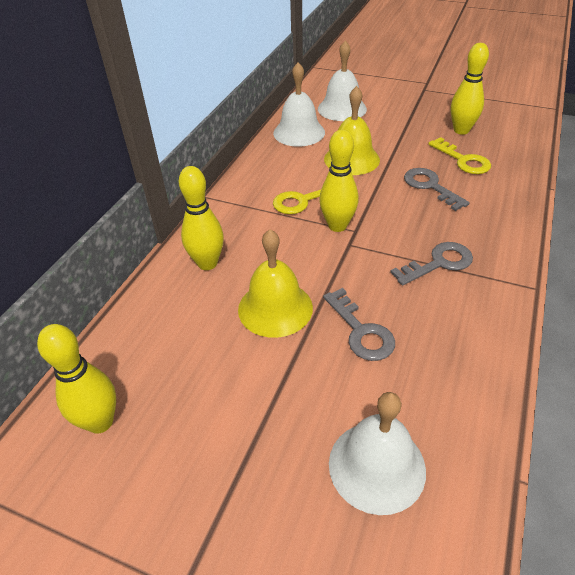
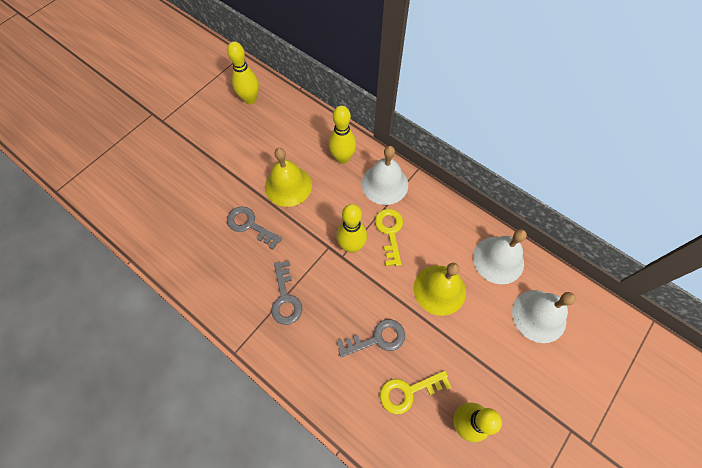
camera: 105 degrees right, 20 degrees up
grey key [323,288,395,361] -> grey key turned 45 degrees clockwise [227,206,282,250]
white bell [329,392,426,515] -> white bell moved to [362,146,408,205]

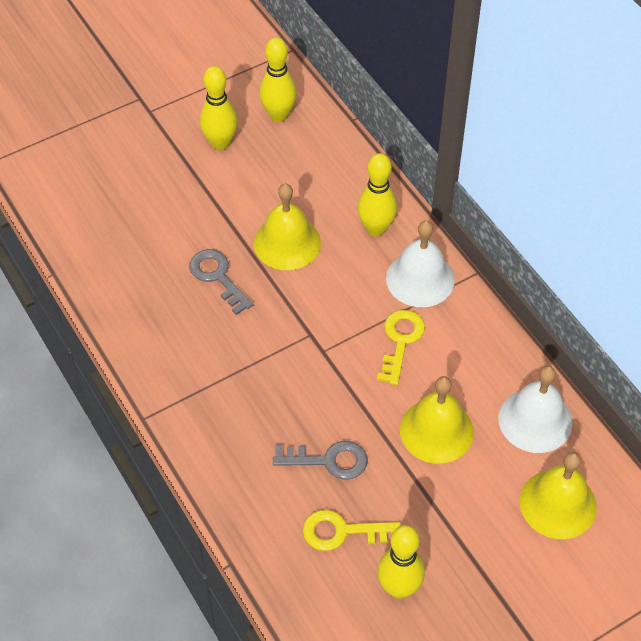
camera: 20 degrees right, 10 degrees down
grey key [271,261,302,325] -> none
yellow bowling pin [337,204,367,253] -> yellow bowling pin moved to [200,66,238,150]
white bell [512,290,576,343] -> yellow bell [520,452,597,539]

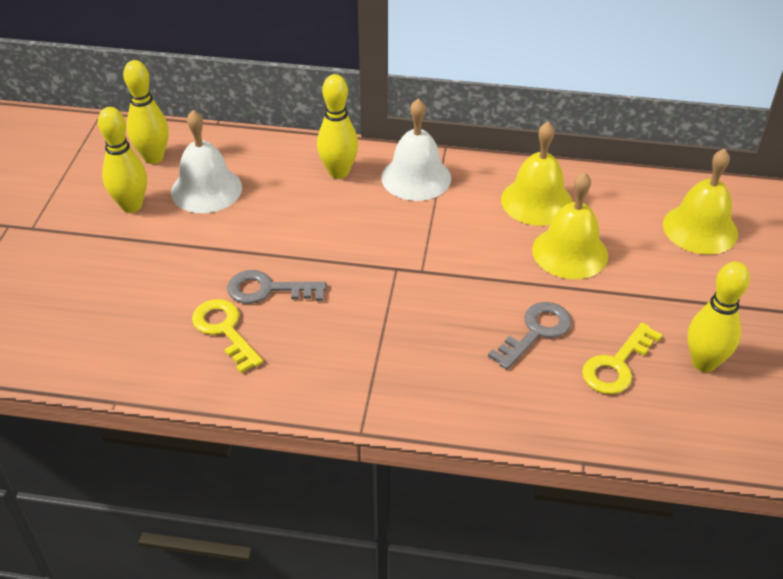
camera: 50 degrees left, 10 degrees down
yellow bell [254,184,321,270] -> yellow bell moved to [501,122,573,226]
yellow key [377,310,425,385] -> yellow key moved to [192,299,263,373]
white bell [498,366,572,453] -> white bell moved to [171,110,242,213]

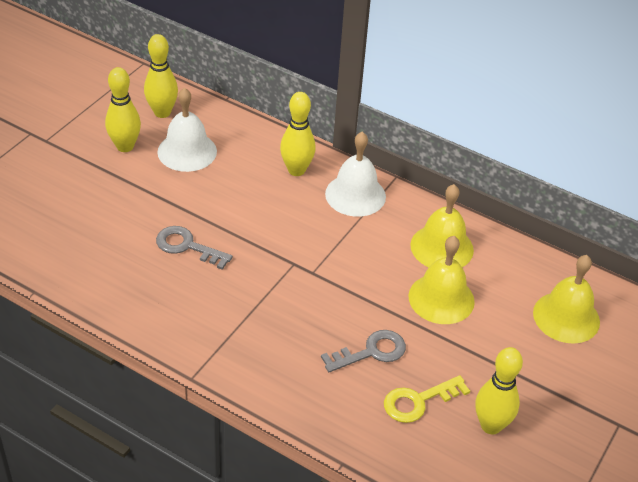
camera: 20 degrees right, 0 degrees up
yellow key [192,299,263,373] -> none

